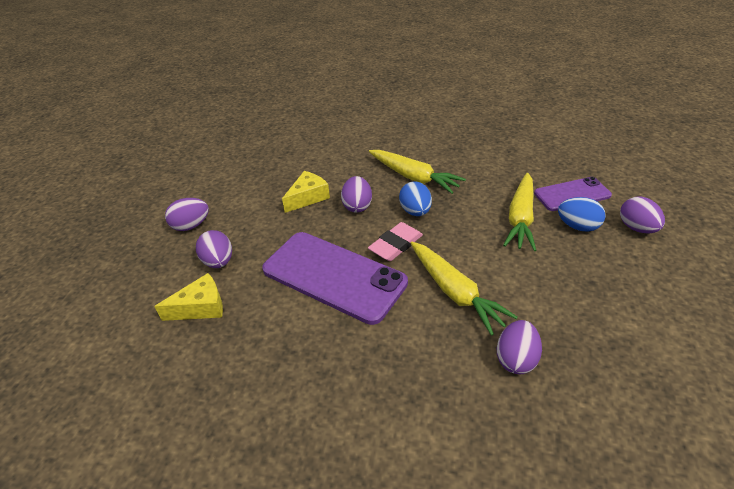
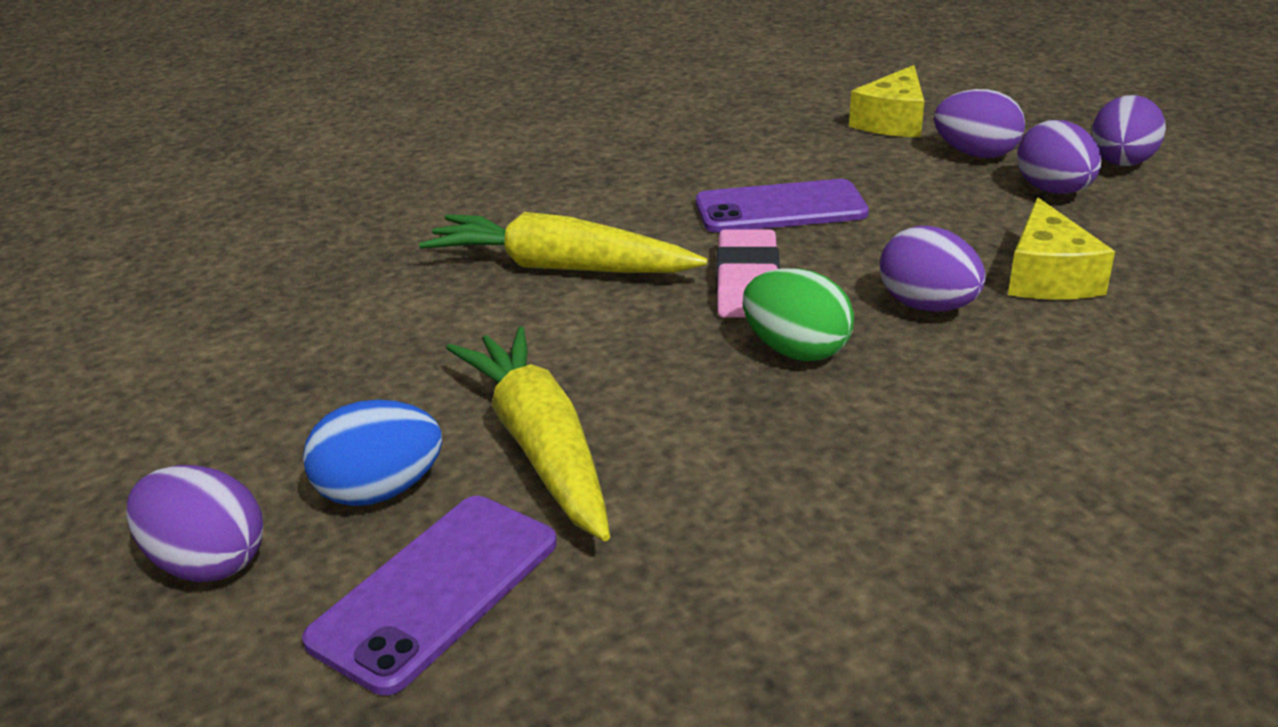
camera: 140 degrees right, 10 degrees down
purple phone [262,232,408,325] -> purple phone [696,179,869,233], size x0.58
yellow carrot [369,150,466,194] -> none
blue egg [399,182,432,216] -> green egg [743,268,854,361]
purple egg [497,320,542,374] -> purple egg moved to [1017,120,1102,194]

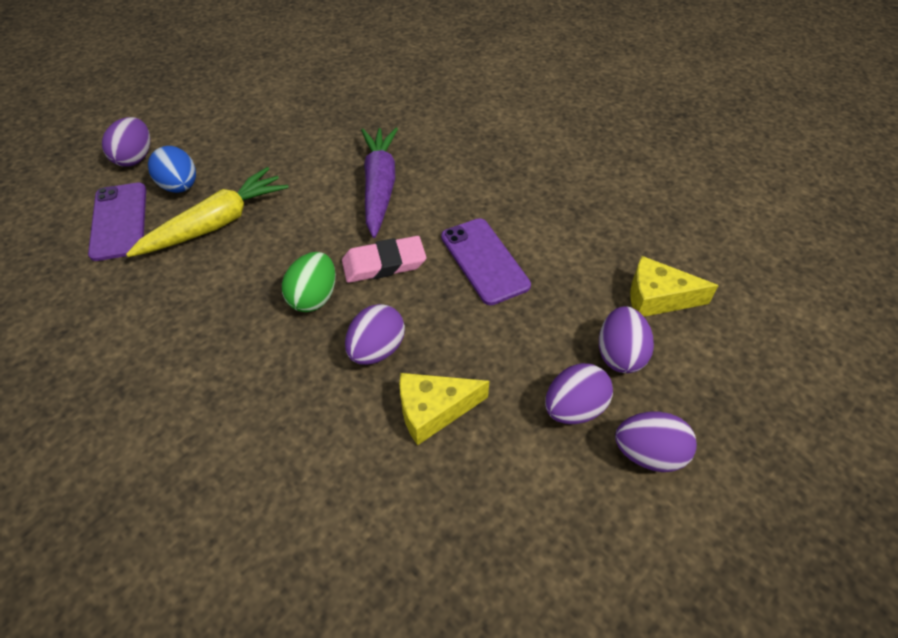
camera: 70 degrees right, 20 degrees up
purple phone [302,496,557,696] -> purple phone turned 60 degrees clockwise [88,183,146,261]
yellow carrot [419,212,708,273] -> purple carrot [361,128,398,238]

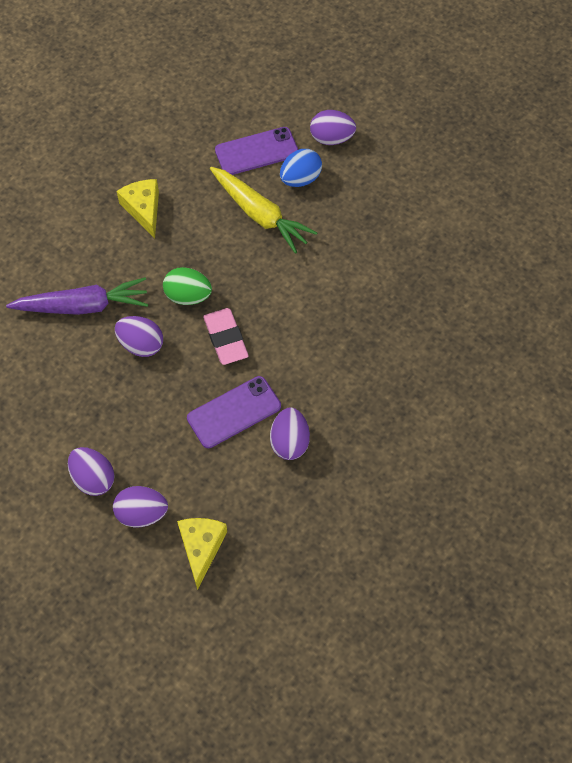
camera: 85 degrees right, 10 degrees up
purple carrot [361,128,398,238] -> purple carrot moved to [6,277,148,315]
yellow cheese [400,373,490,445] -> yellow cheese moved to [117,179,159,238]
purple egg [615,411,697,472] -> purple egg moved to [270,407,310,460]

